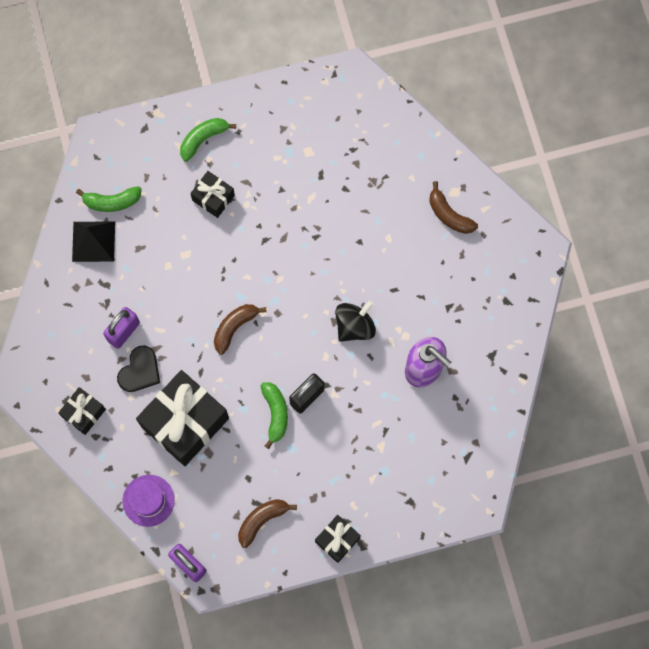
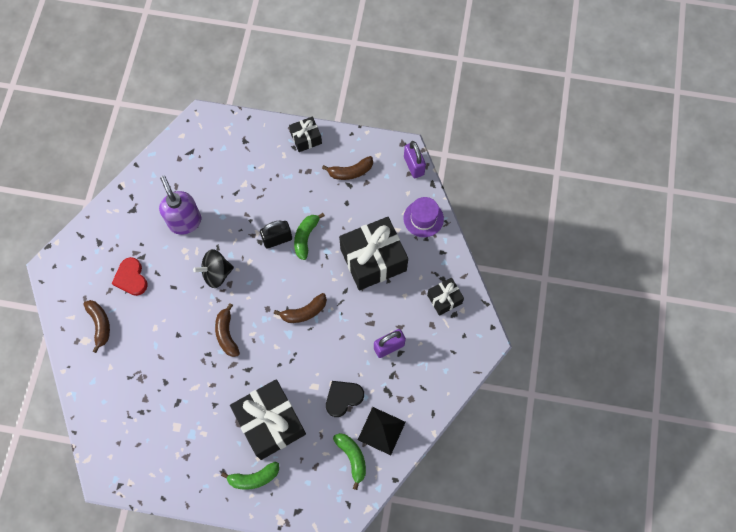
camera: 155 degrees left, 5 degrees down
green banana [76,186,141,212] -> green banana turned 45 degrees clockwise [333,433,366,490]
black heart [117,346,160,392] -> black heart moved to [326,381,364,417]
black gift [190,171,235,218] -> black gift [230,379,306,460], size x1.98
none -> red heart [112,257,148,296]
none -> brown banana [215,303,240,357]

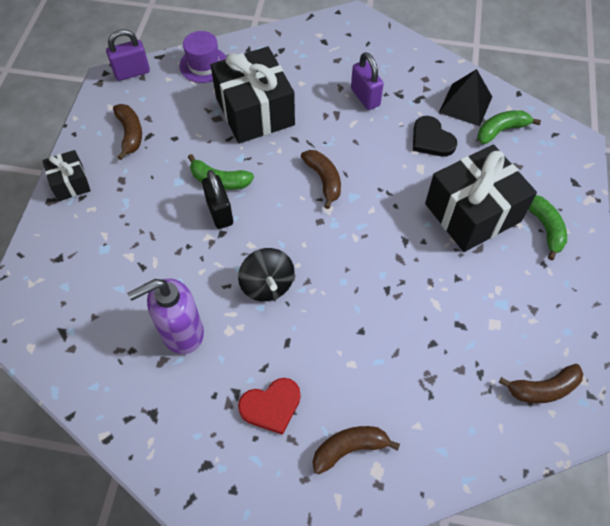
camera: 90 degrees left, 10 degrees down
brown banana [215,303,240,357] -> brown banana moved to [499,364,583,403]
black gift [427,278,464,316] -> none

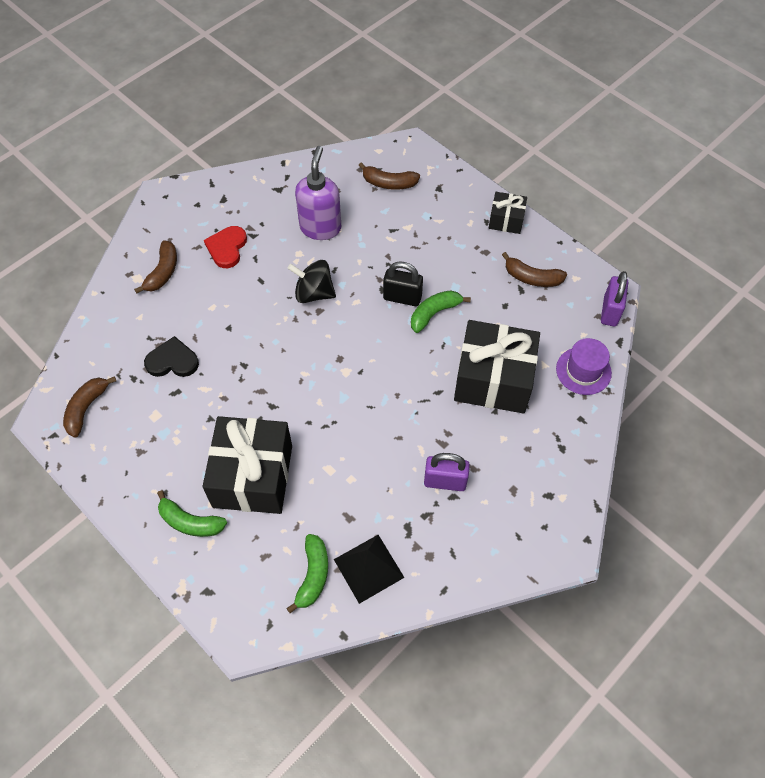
camera: 125 degrees right, 0 degrees up
brown banana [301,150,341,209] -> brown banana moved to [358,162,420,190]
black heart [413,116,457,157] -> black heart moved to [144,336,199,377]

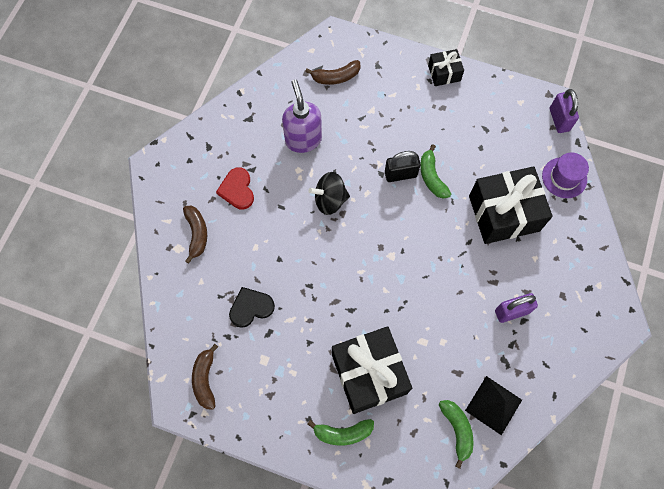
camera: 25 degrees left, 10 degrees up
green banana [411,290,471,333] -> green banana turned 45 degrees counterclockwise [420,144,451,199]
brown banana [502,252,567,287] -> none

